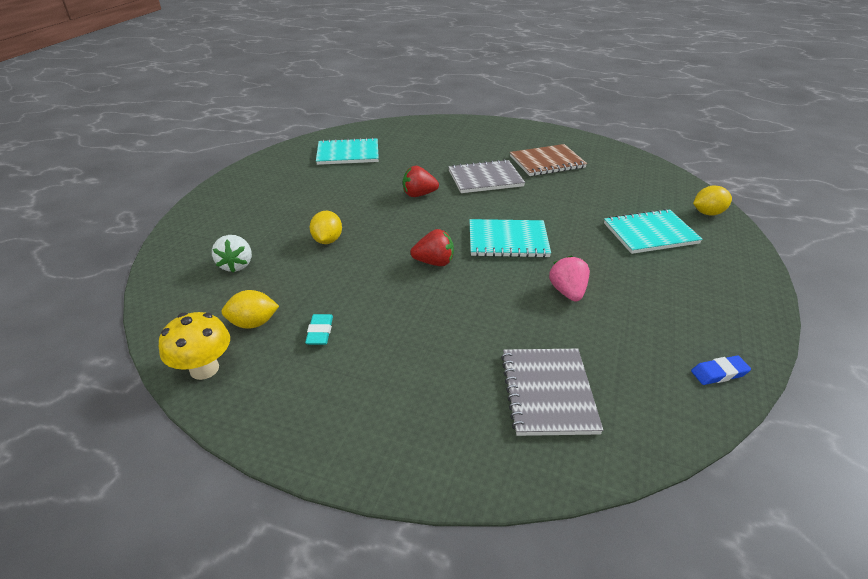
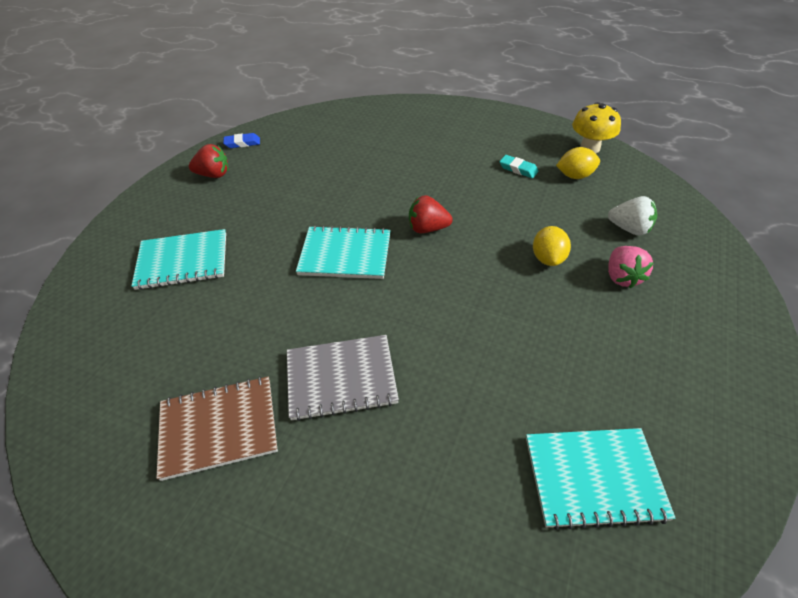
camera: 175 degrees left, 10 degrees up
white strawberry [212,235,252,273] -> white strawberry turned 120 degrees clockwise [608,196,657,236]
turquoise eraser [305,314,333,345] -> turquoise eraser turned 60 degrees counterclockwise [499,155,539,178]
red strawberry [403,166,439,197] -> red strawberry moved to [189,144,228,178]
grey notebook [501,349,603,436] -> none
pink strawberry [549,256,590,302] -> pink strawberry moved to [608,246,654,289]
yellow lemon [693,186,732,216] -> none

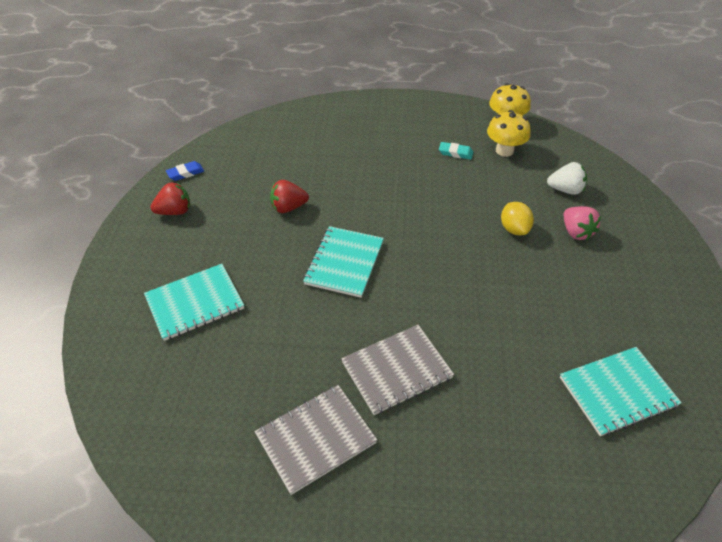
camera: 20 degrees left, 0 degrees up
brown notebook [156,376,278,481] -> grey notebook [254,385,377,495]
turquoise notebook [296,226,391,279] -> turquoise notebook turned 60 degrees counterclockwise [303,226,384,298]
red strawberry [409,195,453,233] -> red strawberry moved to [270,180,309,213]
yellow lemon [556,147,600,179] -> yellow mushroom [487,110,531,157]

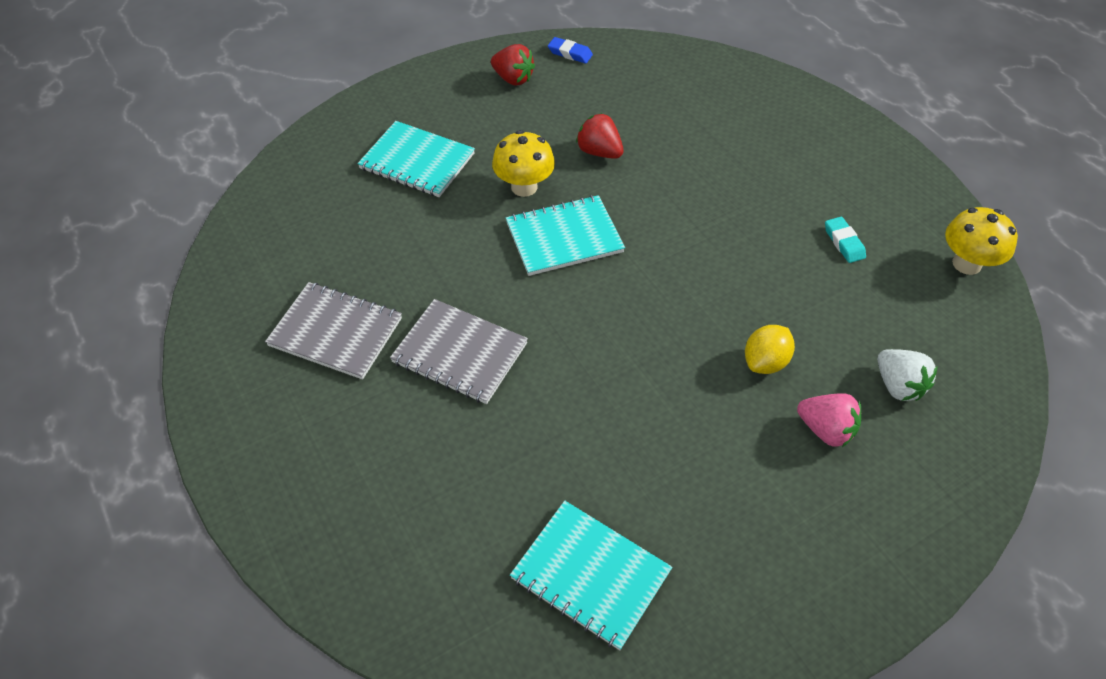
camera: 55 degrees right, 5 degrees up
yellow mushroom [487,110,531,157] -> yellow mushroom moved to [492,130,555,197]
pink strawberry [564,206,601,241] -> pink strawberry turned 90 degrees counterclockwise [797,393,861,447]

